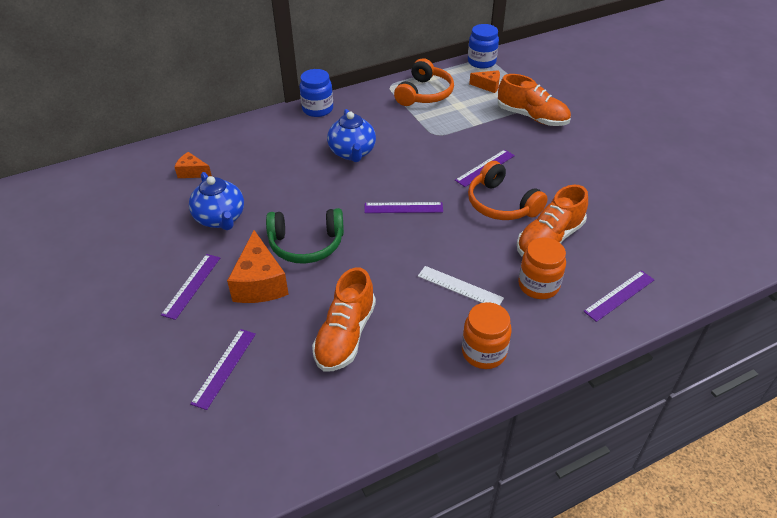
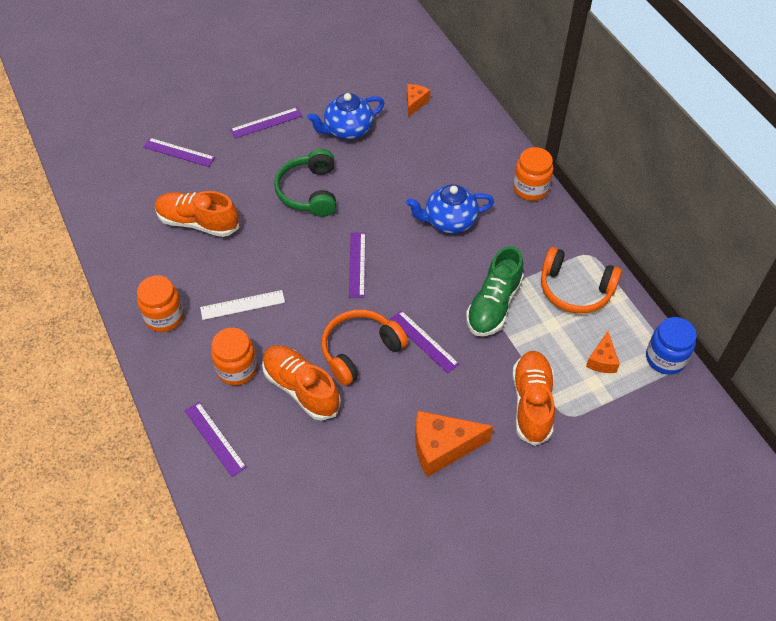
camera: 90 degrees right, 10 degrees up
purple ruler [161,254,220,320] -> purple ruler turned 45 degrees counterclockwise [230,107,302,138]
orange cheese [227,230,289,303] -> orange cheese moved to [415,411,493,477]
blue jar [300,69,333,117] -> orange jar [513,147,553,201]
white ruler [418,266,504,305] -> white ruler turned 45 degrees clockwise [200,290,285,320]
orange shoe [498,74,571,126] -> orange shoe turned 150 degrees clockwise [512,351,555,446]
none -> green shoe [466,246,524,336]

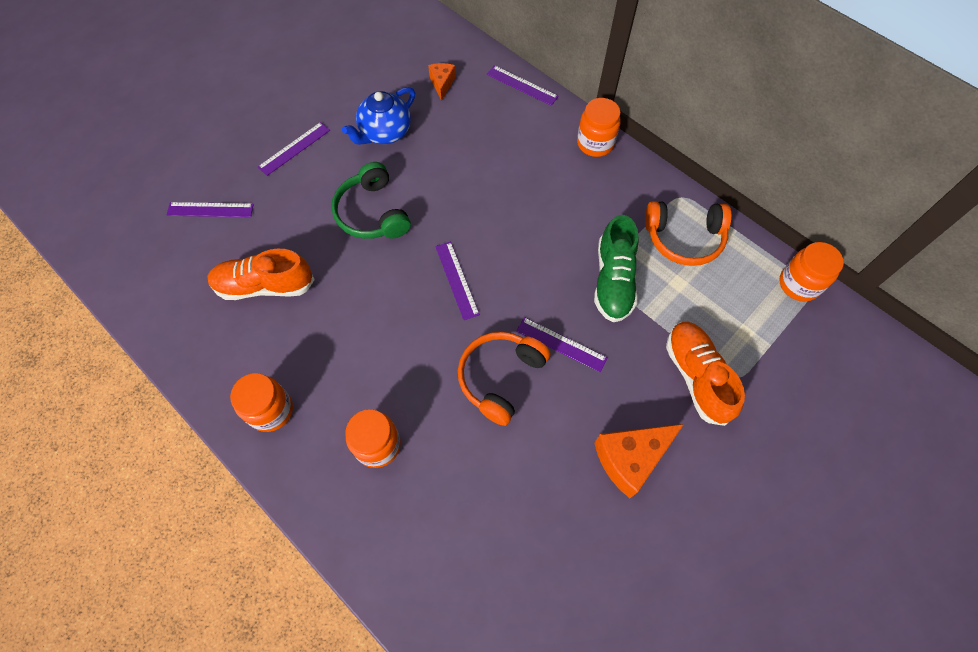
camera: 20 degrees left, 10 degrees up
purple ruler [185,402,247,477] -> purple ruler moved to [487,65,559,106]
white ruler [200,290,285,320] -> none
orange shoe [262,345,341,421] -> none
blue teapot [406,184,494,234] -> none
orange cheese [586,331,620,373] -> none
blue jar [646,317,697,375] -> orange jar [779,242,844,302]

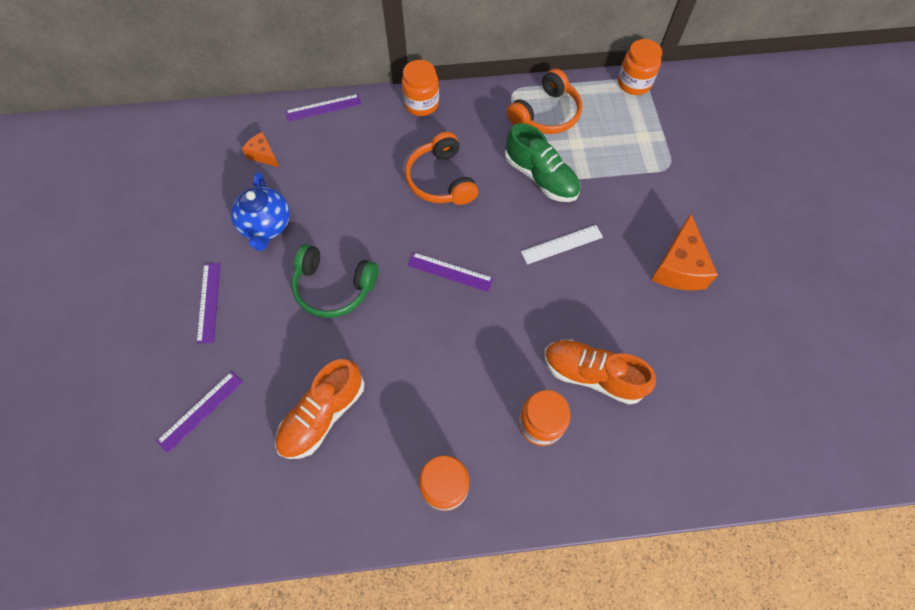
camera: 50 degrees left, 0 degrees up
orange headphones [458,332,550,426] -> orange headphones moved to [405,132,478,205]
purple ruler [516,317,608,372] -> white ruler [521,225,603,265]
orange shoe [666,322,745,426] -> orange shoe moved to [544,340,656,405]

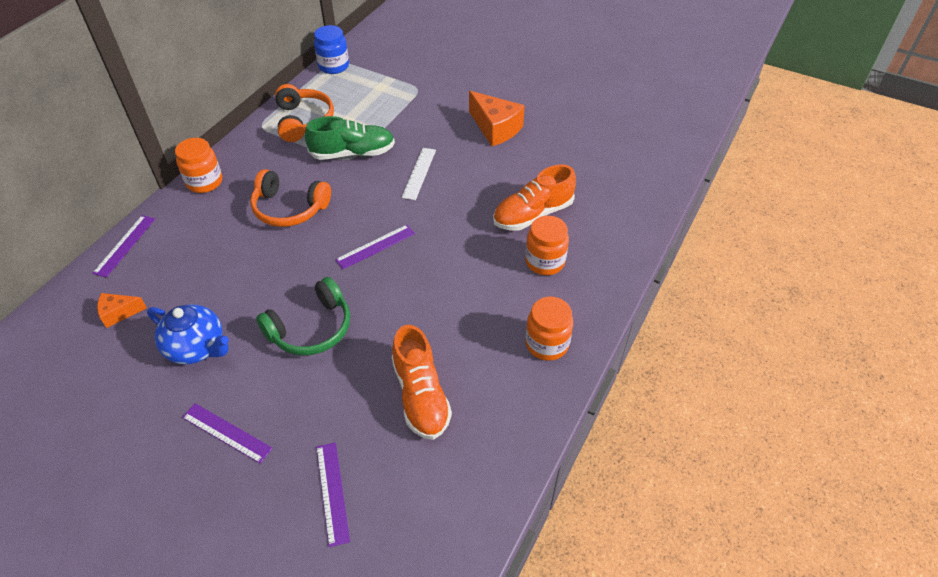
camera: 55 degrees left, 15 degrees down
orange jar [618,39,662,95] -> blue jar [314,25,349,74]

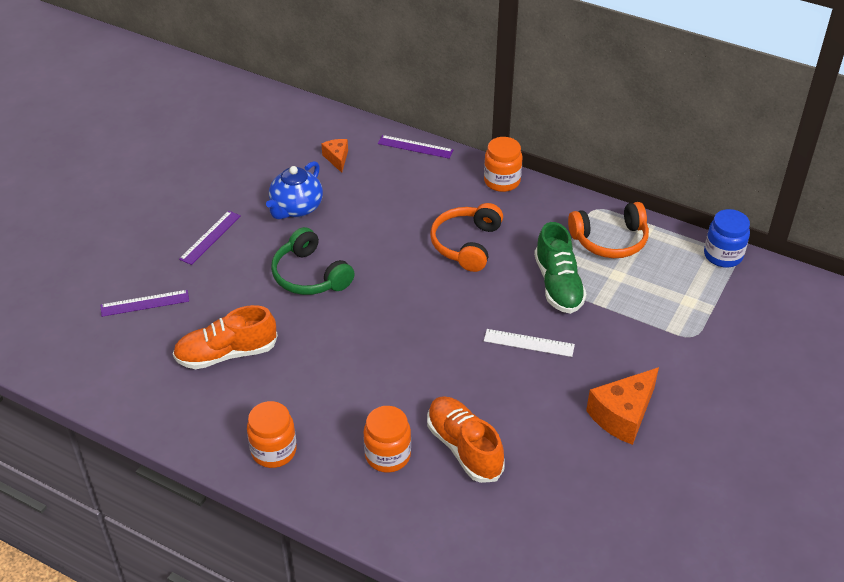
camera: 90 degrees right, 5 degrees down
purple ruler [335,225,415,269] -> none

